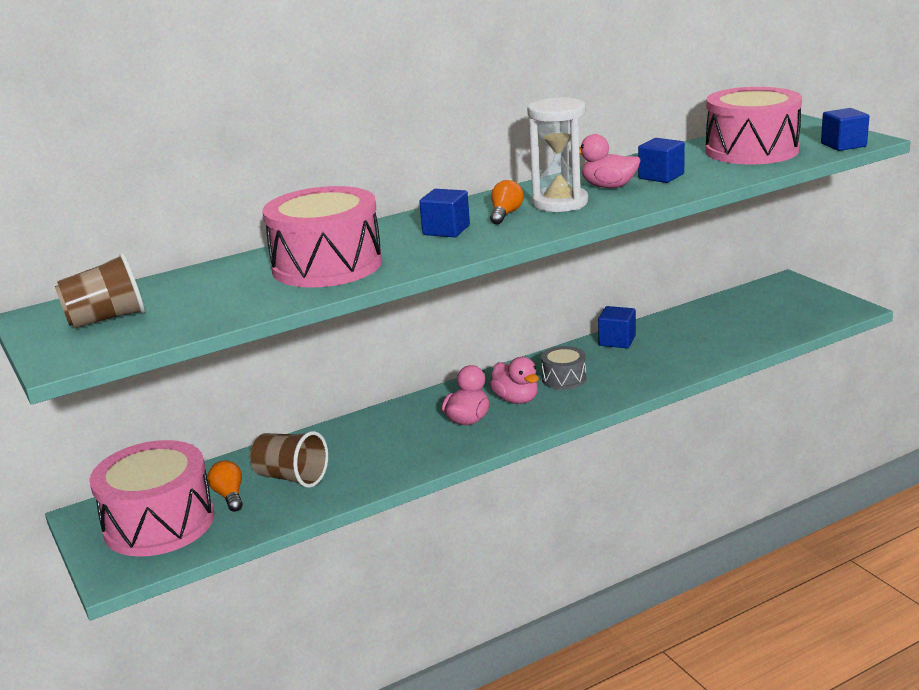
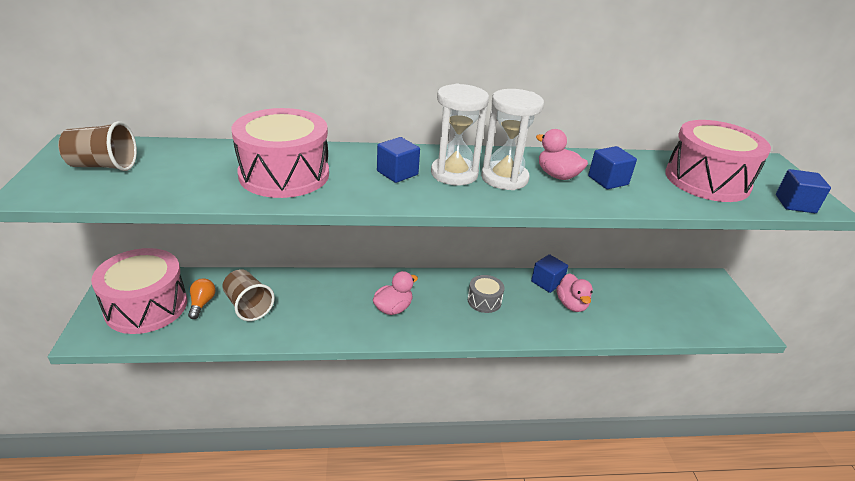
camera: 20 degrees right, 10 degrees up
orange light bulb [490,180,524,224] -> white hourglass [431,84,489,185]
pink duck [490,357,539,404] -> pink duck moved to [556,273,593,312]

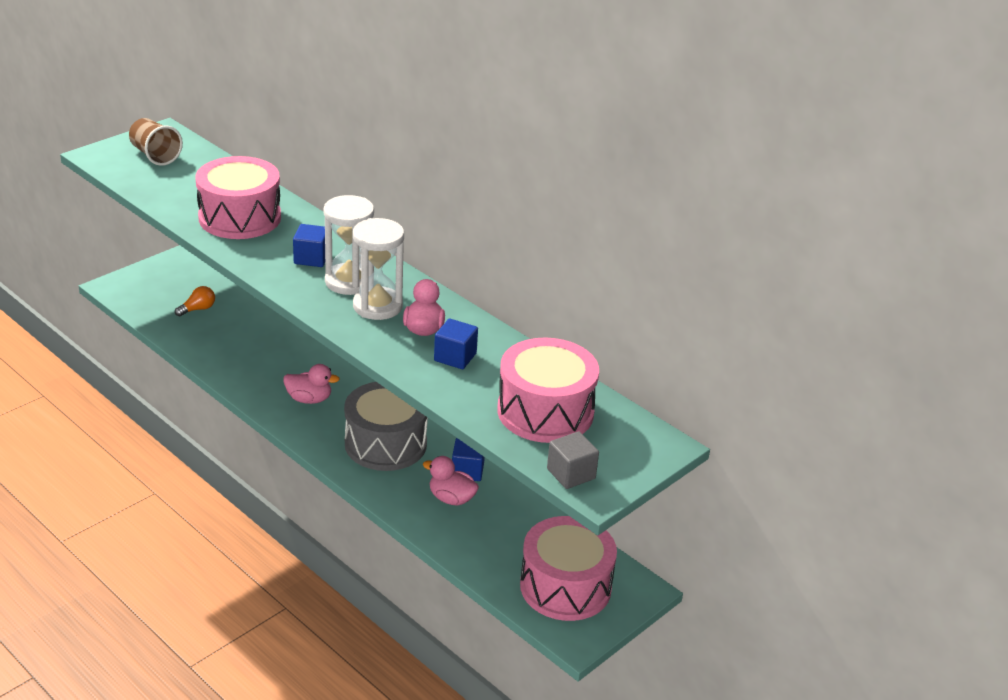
camera: 50 degrees right, 0 degrees up
pink drum [91,248,187,334] -> pink drum moved to [520,516,617,621]
brown cup [223,269,275,321] -> none
grey drum [468,275,504,313] -> grey drum [344,382,428,471], size x2.07
pink duck [556,273,593,312] -> pink duck turned 75 degrees clockwise [423,456,479,506]
blue cube [776,169,831,213] -> grey cube [547,432,599,489]

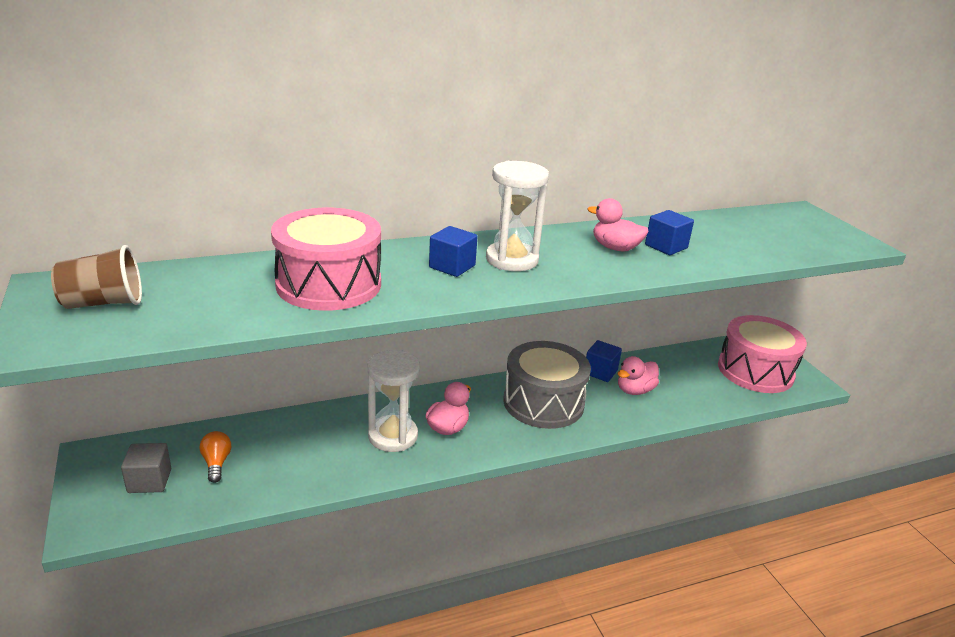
camera: 65 degrees left, 5 degrees down
white hourglass [353,218,404,320] -> white hourglass moved to [367,350,420,452]
pink drum [497,338,599,443] -> none
grey cube [547,432,599,489] -> grey cube moved to [121,443,172,493]

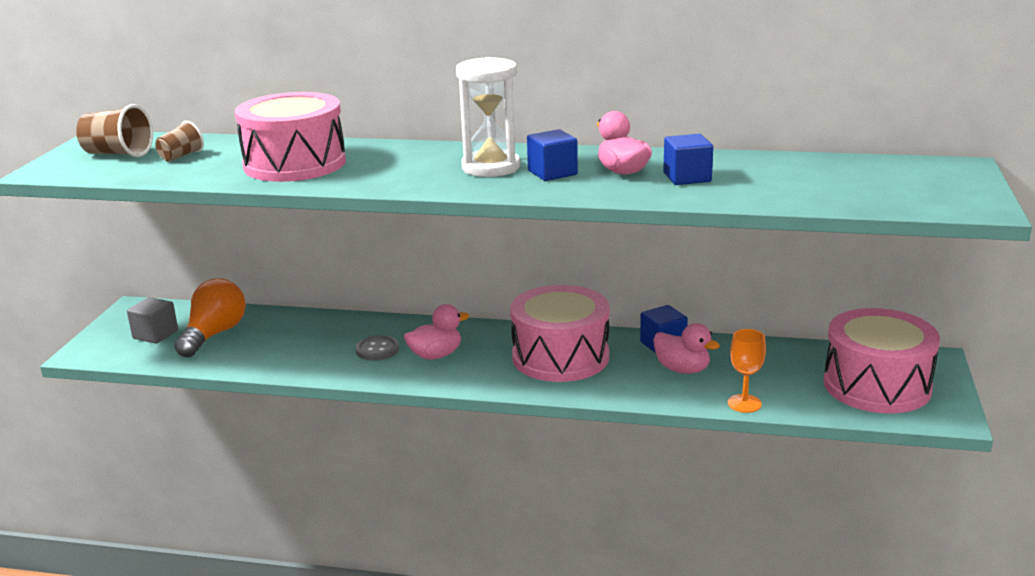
camera: 35 degrees right, 5 degrees down
orange light bulb [199,431,231,483] -> orange light bulb [174,278,246,357], size x1.82
white hourglass [367,350,420,452] -> grey button [355,335,399,361]
blue cube [429,226,478,277] -> blue cube moved to [527,129,578,181]
grey drum [503,341,591,429] -> pink drum [510,285,609,382]
pink duck [618,356,659,395] -> pink duck turned 135 degrees counterclockwise [653,323,720,374]
none -> brown cup [155,121,204,162]
none -> orange goblet [728,329,766,413]

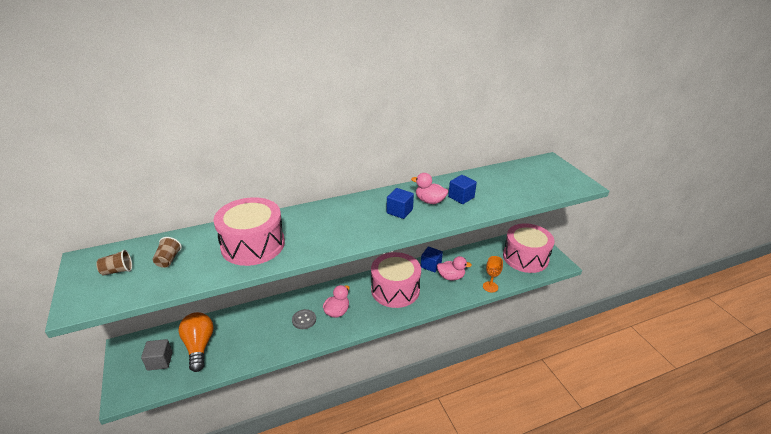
camera: 35 degrees left, 10 degrees up
brown cup [76,104,153,157] -> brown cup [96,250,132,276], size x0.63
white hourglass [456,57,520,177] -> none

